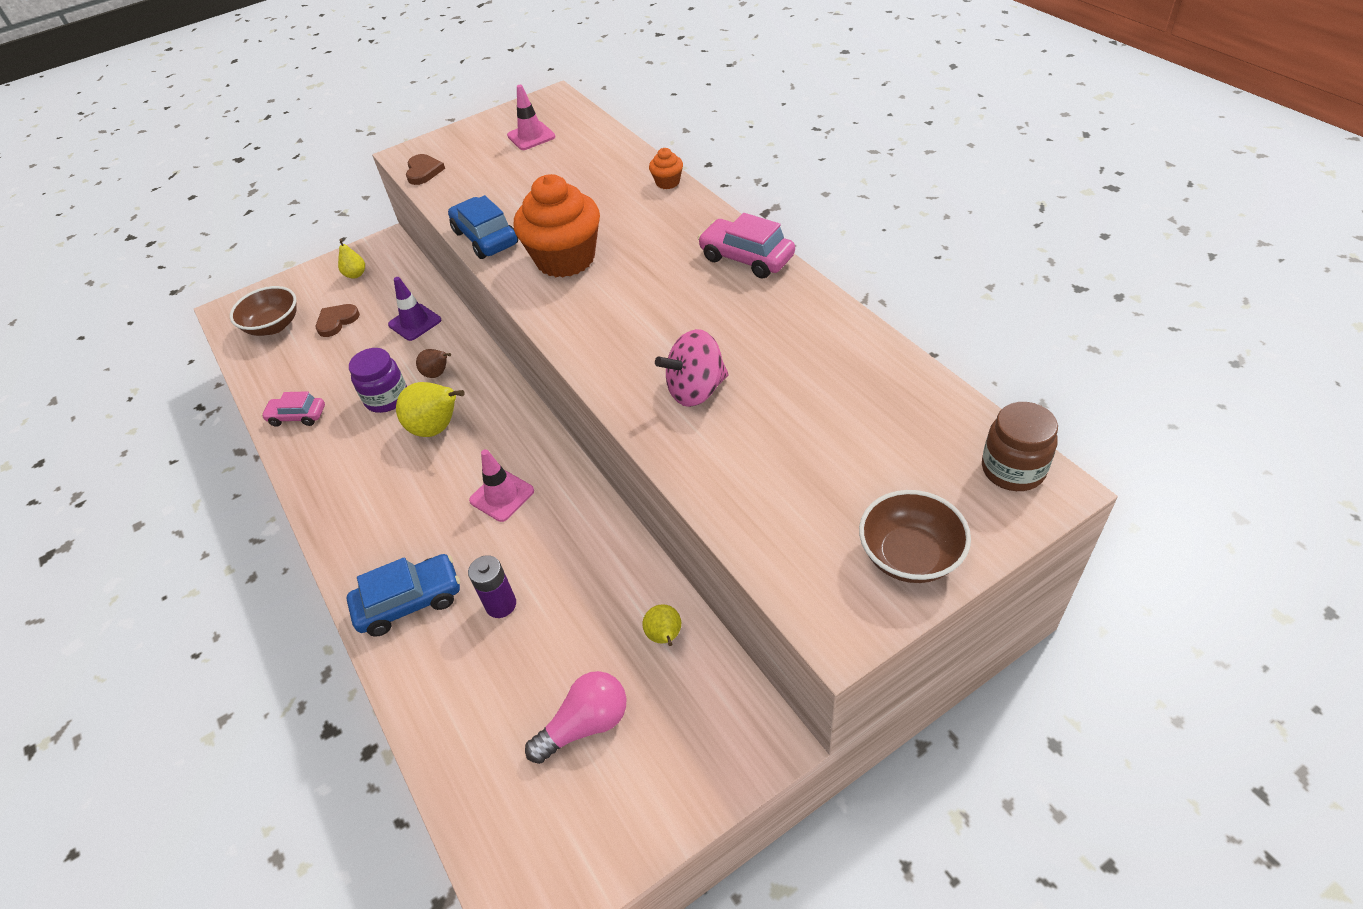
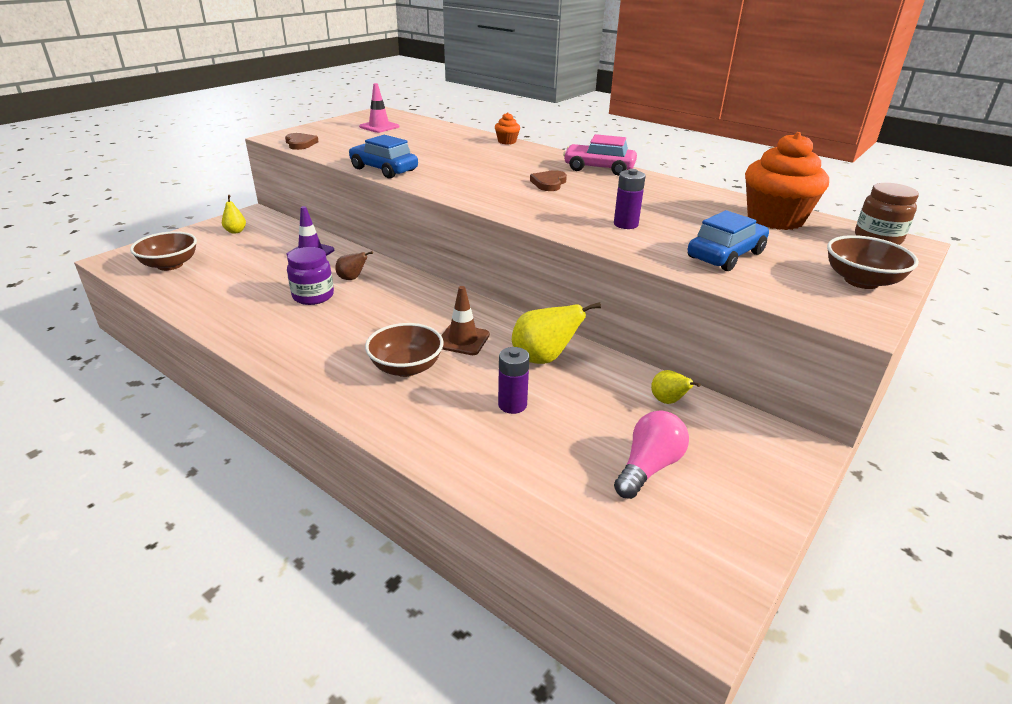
camera: 25 degrees left, 15 degrees down
pink car [261,391,325,427] -> none
brown heart [316,304,360,337] -> brown heart moved to [530,170,567,191]
blue car [347,554,460,637] -> blue car moved to [688,210,769,271]
yellow pear [396,382,465,437] -> yellow pear moved to [512,302,601,364]
pink traffic cone [469,449,534,522] -> brown traffic cone [441,286,490,355]
orange cupcake [514,174,600,277] -> orange cupcake moved to [745,132,829,230]
pink spinning top [655,329,728,407] -> purple battery [614,169,646,229]
none -> brown bowl [365,323,444,377]

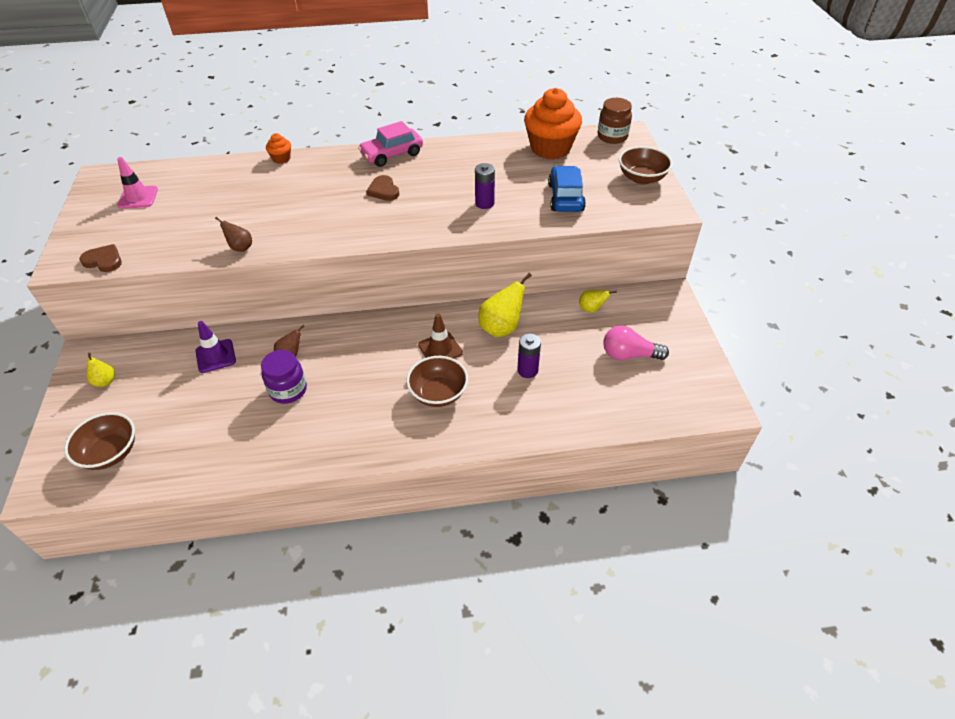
camera: 45 degrees left, 15 degrees up
blue car [349,135,418,179] -> brown pear [215,217,252,252]
pink light bulb [614,411,689,499] -> pink light bulb turned 75 degrees counterclockwise [603,325,669,360]

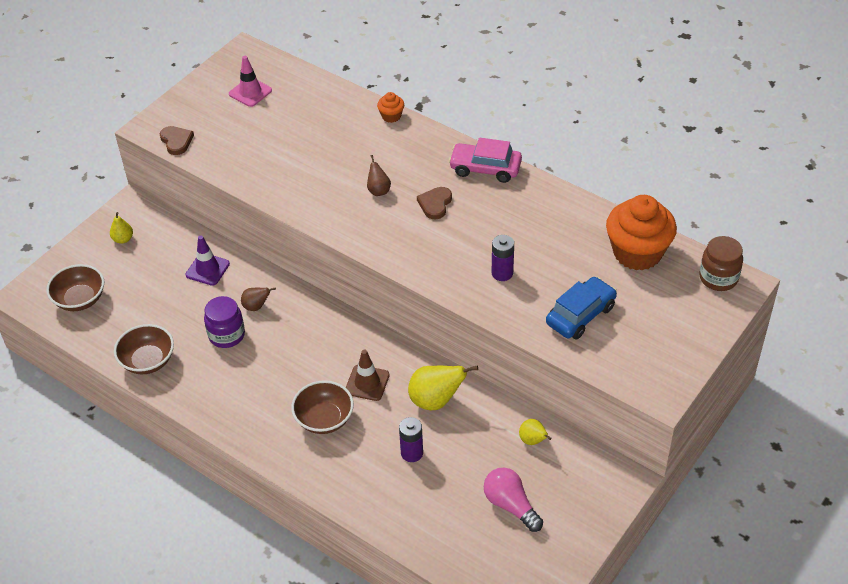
camera: 45 degrees right, 0 degrees up
brown pear [215,217,252,252] -> brown pear moved to [367,155,391,196]
brown bowl [619,146,673,184] -> brown bowl moved to [114,324,174,374]

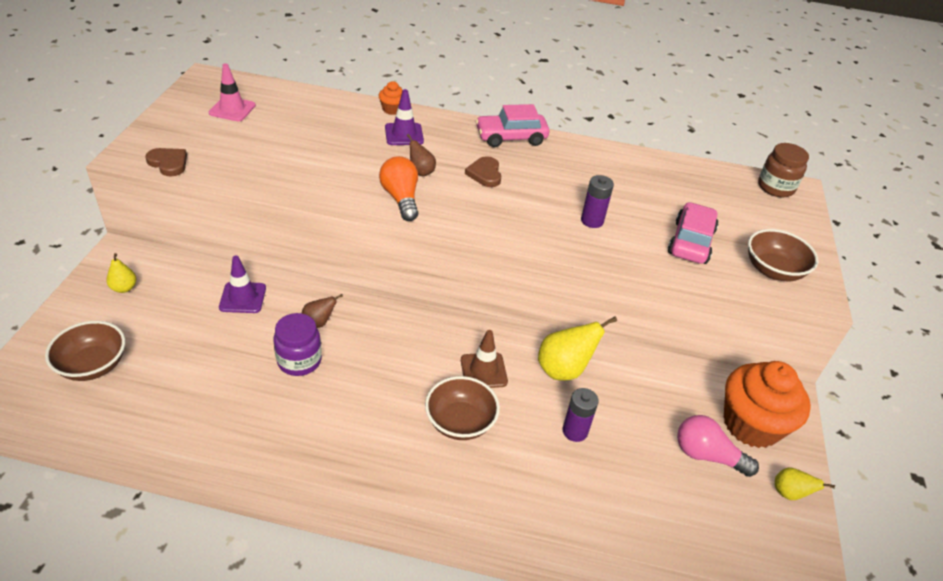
camera: 30 degrees left, 5 degrees down
brown bowl [114,324,174,374] -> brown bowl moved to [748,229,818,281]
yellow pear [519,419,552,445] -> yellow pear moved to [775,467,835,500]
blue car [546,277,617,339] -> pink car [668,202,718,264]
orange cupcake [606,195,677,271] -> orange cupcake moved to [724,361,811,448]
none -> orange light bulb [379,156,418,221]
none -> purple traffic cone [385,89,424,145]

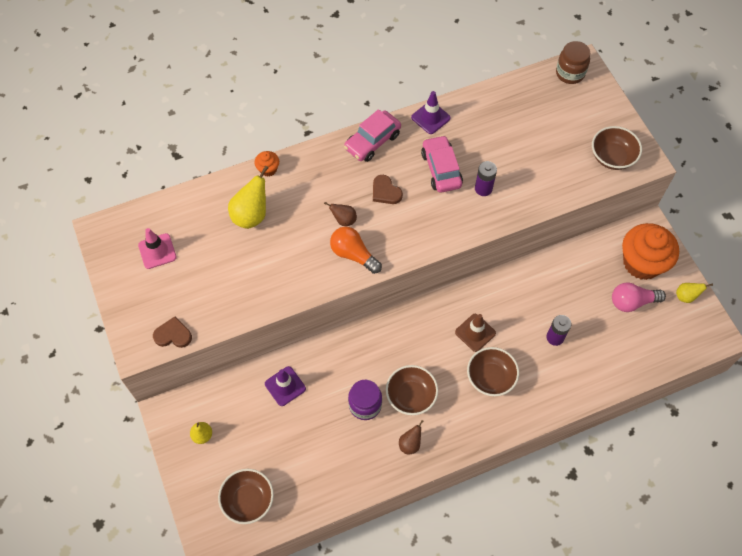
camera: 30 degrees left, 20 degrees up
brown pear [302,294,343,328] -> brown pear moved to [399,420,424,455]
purple traffic cone [385,89,424,145] -> purple traffic cone moved to [411,91,451,134]
yellow pear [538,316,617,381] -> yellow pear moved to [228,165,269,229]
pink car [668,202,718,264] -> pink car moved to [421,135,463,193]
none -> brown bowl [386,365,438,415]

